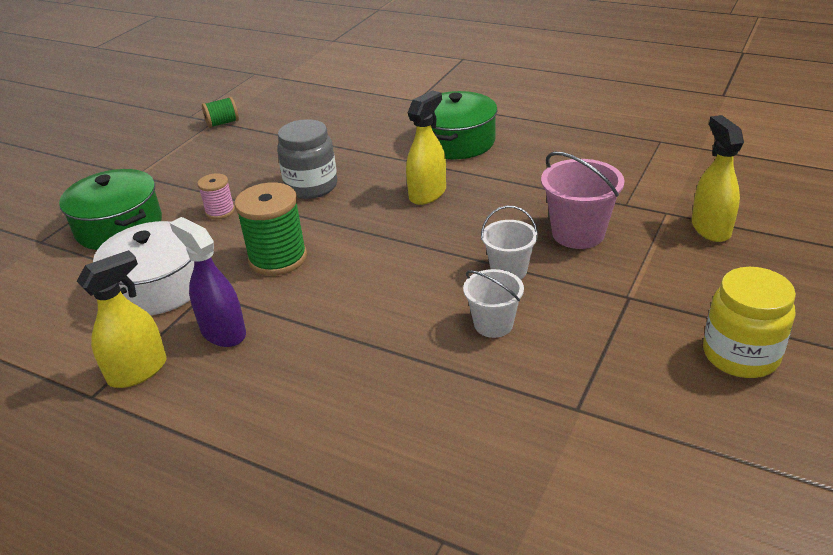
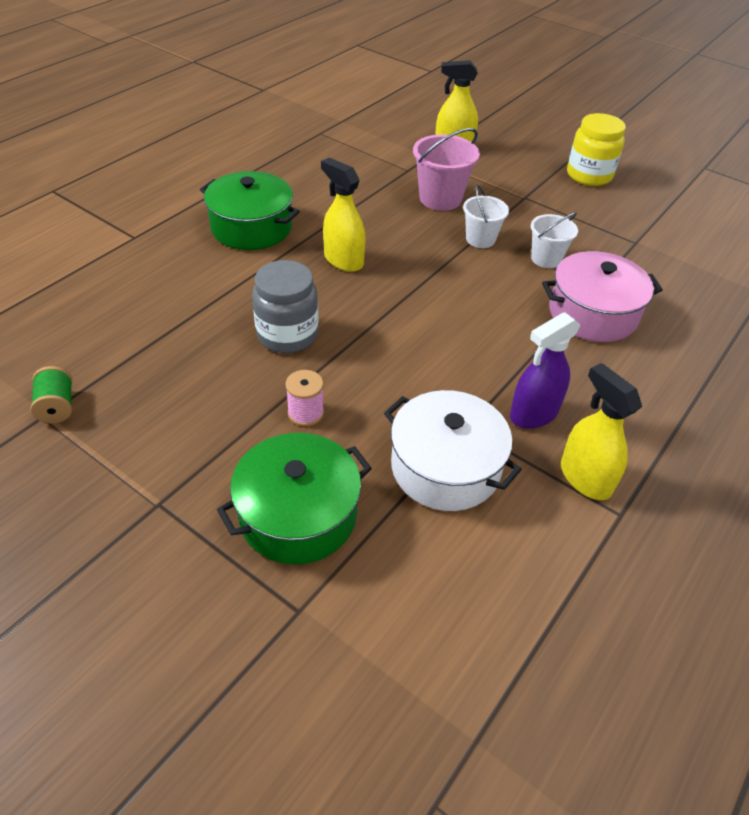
camera: 85 degrees left, 10 degrees up
green spool [235,182,307,276] -> none
none -> pink pot [542,251,662,342]

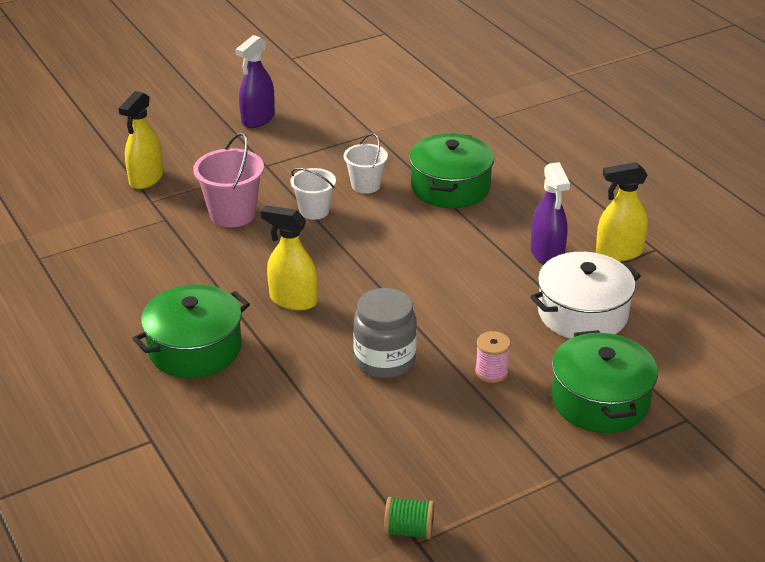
camera: 65 degrees left, 10 degrees down
yellow spray bottle [321,158,366,272] -> yellow spray bottle turned 45 degrees clockwise [261,205,318,311]
pink pot [542,251,662,342] -> green pot [409,133,494,208]
yellow jar [567,113,626,186] -> purple spray bottle [235,35,275,128]

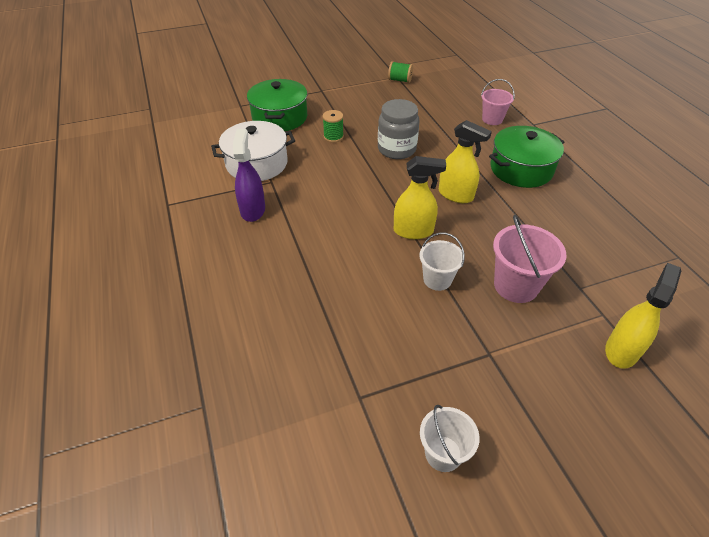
camera: 170 degrees left, 10 degrees up
purple spray bottle [235,35,275,128] -> none
white bucket [344,133,388,194] -> white bucket moved to [420,405,480,472]
green pot [409,133,494,208] -> none
pink spool [475,331,511,383] -> green spool [323,110,344,143]
yellow spray bottle [596,162,648,261] -> yellow spray bottle moved to [394,156,446,239]
none -> pink bucket [481,79,515,125]

